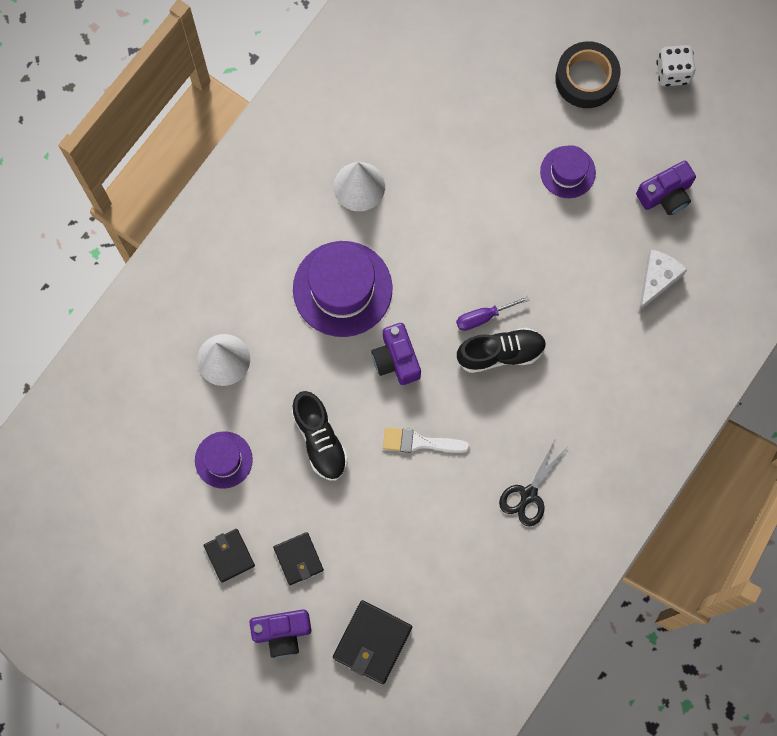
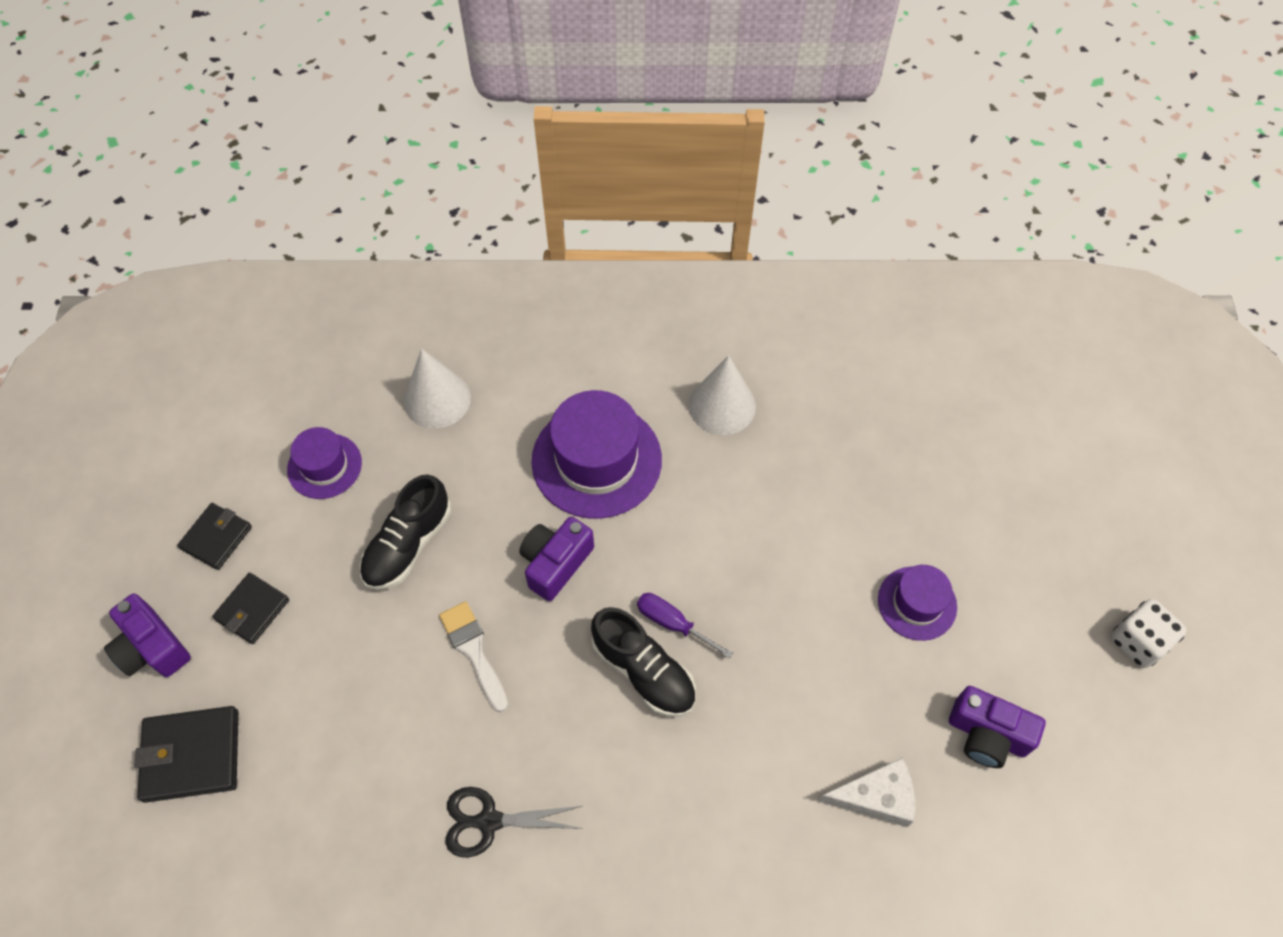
camera: 55 degrees right, 15 degrees down
black tape [555,41,621,108] -> none

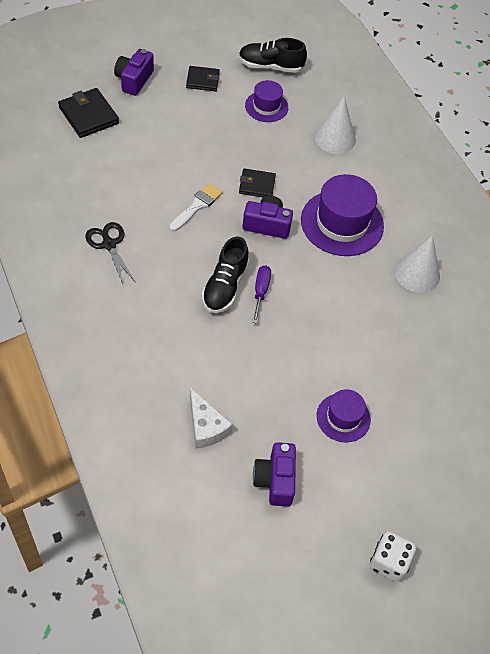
camera: 60 degrees right, 5 degrees down
black wallet [212,573,289,644] -> black wallet moved to [239,168,276,197]
black shoe [360,474,451,590] -> black shoe moved to [238,38,307,73]

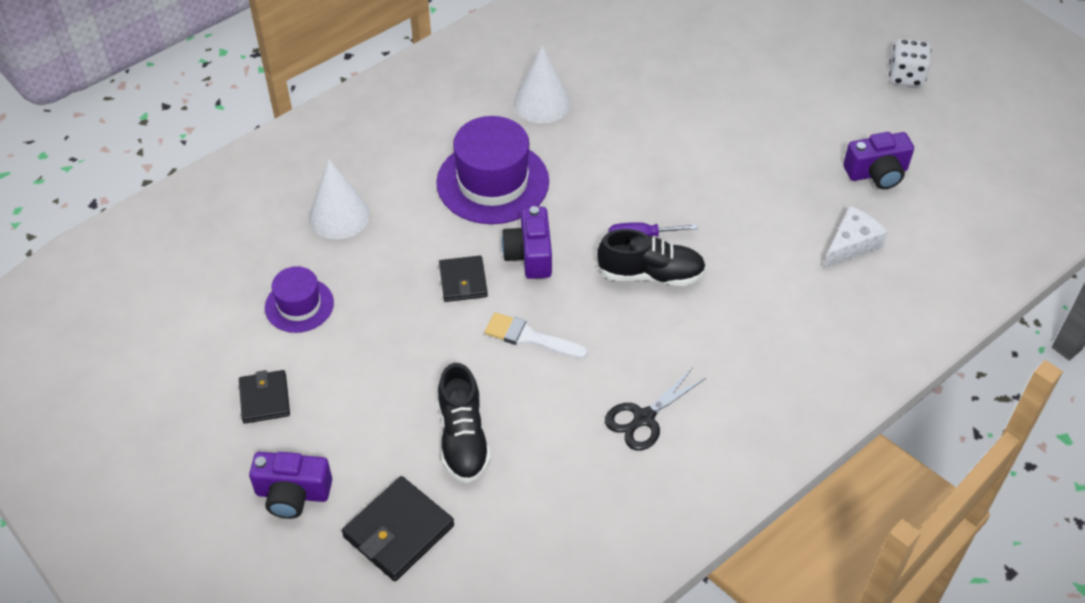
camera: 100 degrees left, 5 degrees down
black shoe [238,38,307,73] -> black shoe moved to [438,363,491,483]
purple hat [317,389,371,443] -> none

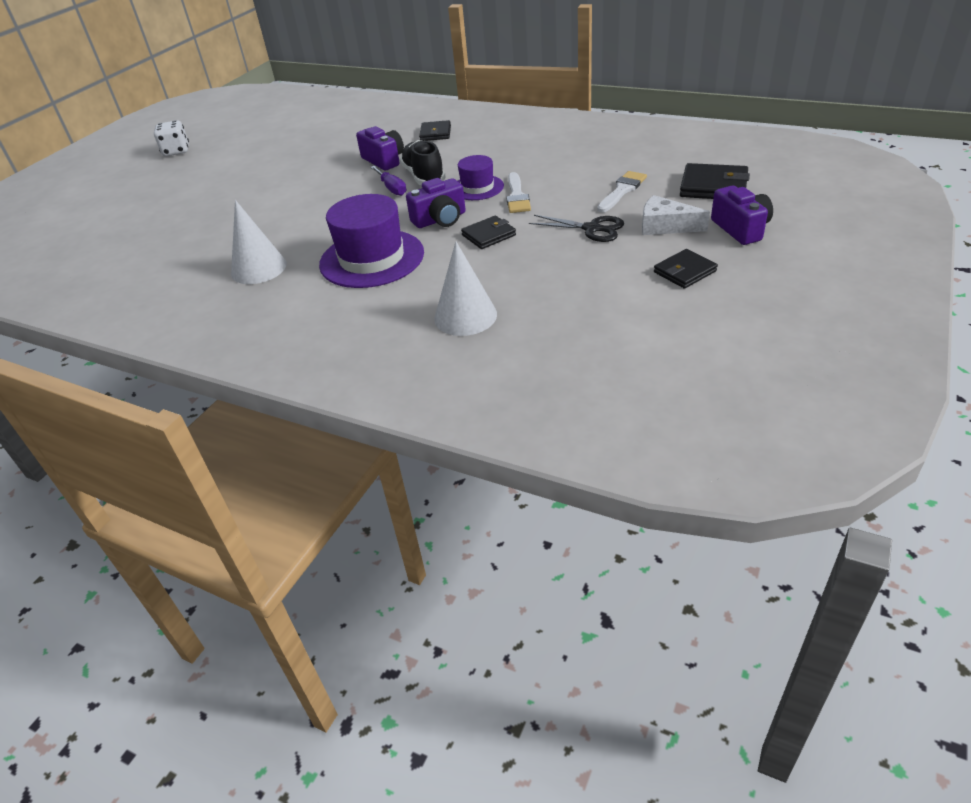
camera: 110 degrees left, 10 degrees down
purple hat [265,266,334,333] -> purple hat moved to [458,155,504,200]
black shoe [438,363,491,483] -> white brush [597,171,647,212]
black scissors [605,368,707,451] -> black scissors moved to [529,215,624,242]
white cheese [823,206,888,269] -> white cheese moved to [642,195,710,235]
purple camera [843,132,914,189] -> purple camera moved to [356,126,404,170]
none -> black wallet [419,120,451,141]

